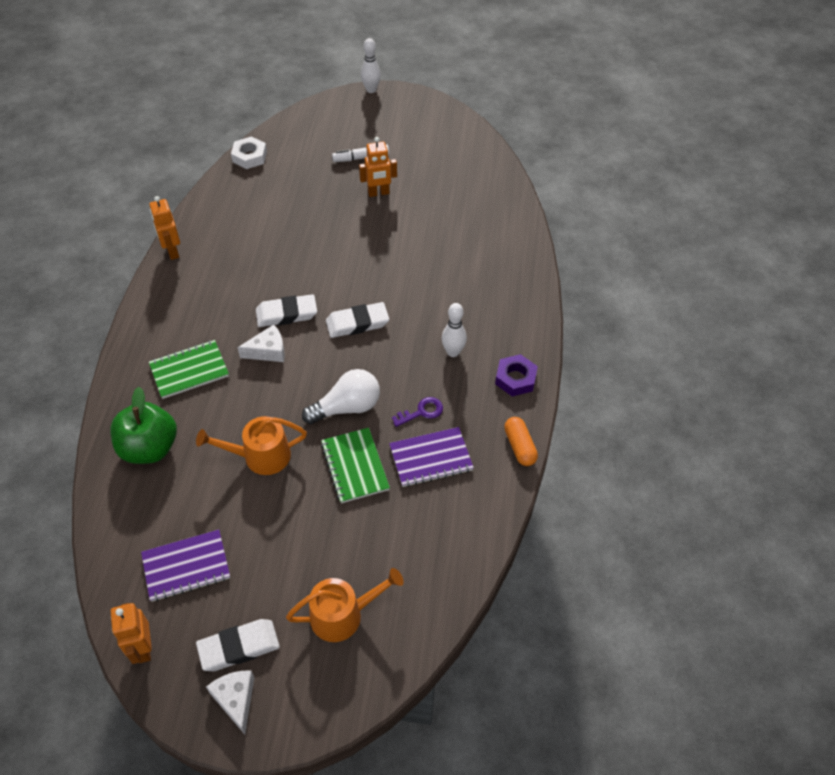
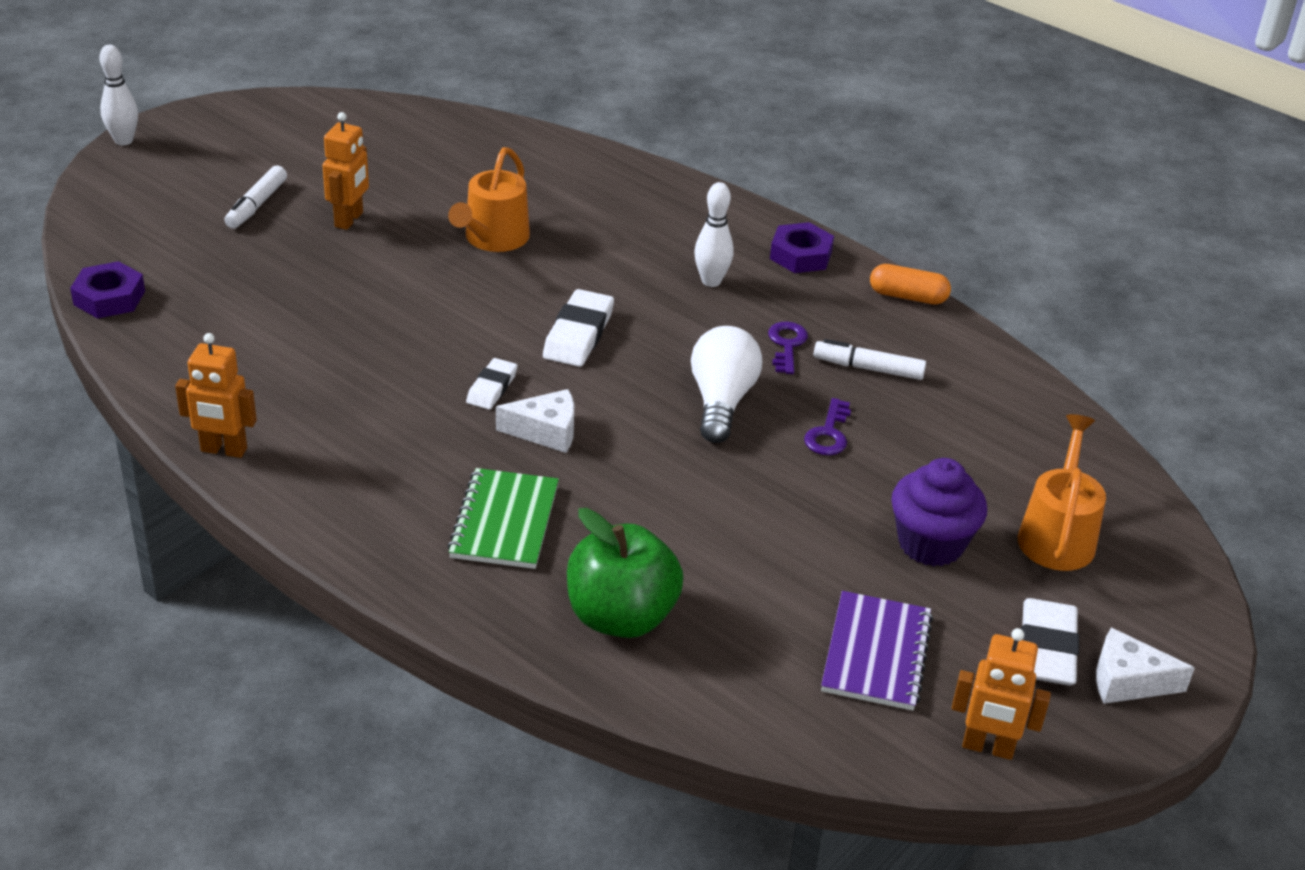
camera: 60 degrees left, 15 degrees down
orange watering can [196,416,307,475] -> orange watering can moved to [448,147,530,252]
white nut [231,136,267,169] -> purple nut [70,261,145,319]
white cheese [237,325,285,362] -> white cheese turned 75 degrees clockwise [496,389,574,453]
white eraser [256,294,317,327] -> white eraser [466,358,518,409], size x0.62
green notebook [321,428,390,503] -> purple key [804,398,851,455]
purple notebook [389,427,474,487] -> white marker [814,339,926,380]
none -> purple cupcake [891,458,987,567]

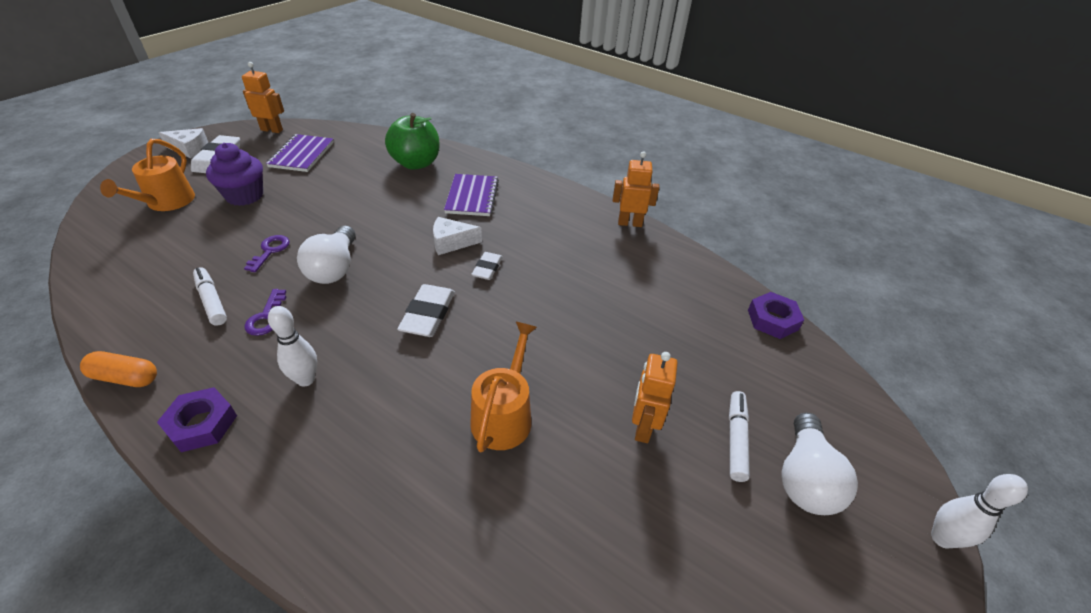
camera: 175 degrees right, 5 degrees up
green notebook [447,468,559,569] -> purple notebook [444,174,499,216]
white marker [814,339,926,380] -> white marker turned 135 degrees counterclockwise [193,267,227,326]
none -> white light bulb [781,413,858,515]

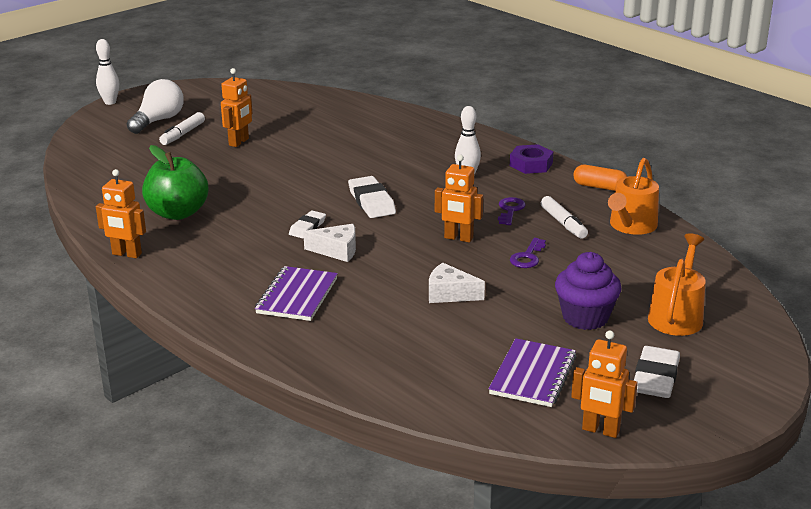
camera: 165 degrees left, 15 degrees down
white cheese [158,128,208,159] -> white cheese moved to [429,263,485,303]
white light bulb [297,226,356,284] -> orange robot [435,155,483,242]
green apple [385,113,440,170] -> green apple moved to [142,145,208,220]
white eraser [397,284,455,337] -> white eraser turned 45 degrees counterclockwise [348,176,396,218]
orange watering can [470,322,537,452] -> orange watering can moved to [608,158,659,235]
purple nut [748,292,804,339] -> none

